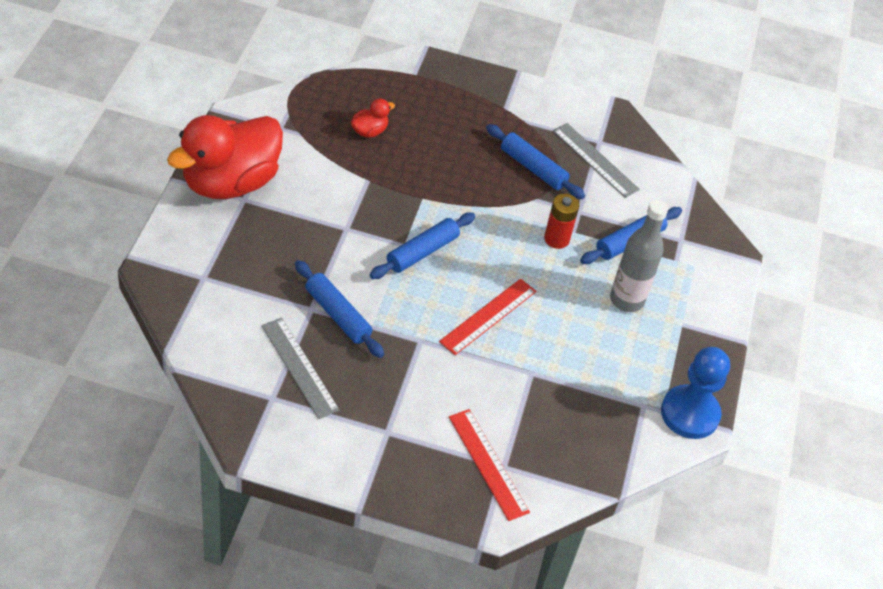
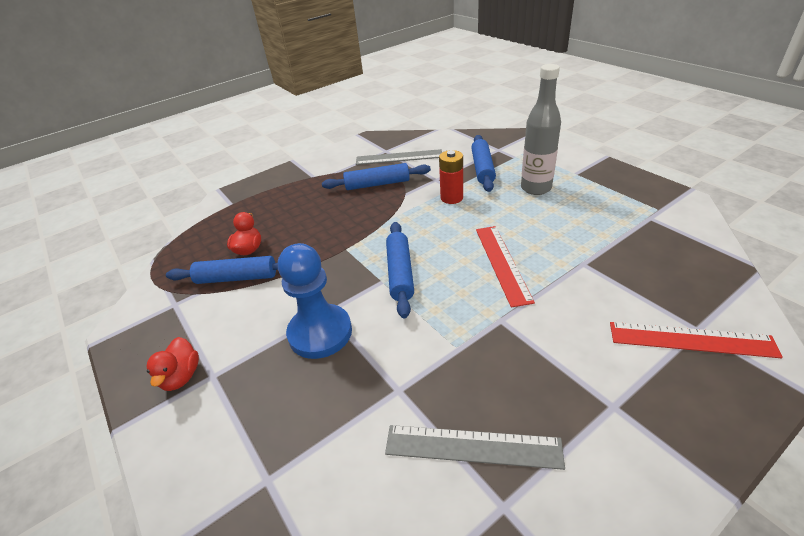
camera: 40 degrees left, 10 degrees down
red duck [167,115,283,199] -> red duck [146,337,199,391], size x0.40
blue rolling pin [295,260,384,358] -> blue rolling pin moved to [166,256,278,284]
blue pawn [661,347,730,439] -> blue pawn moved to [278,243,352,359]

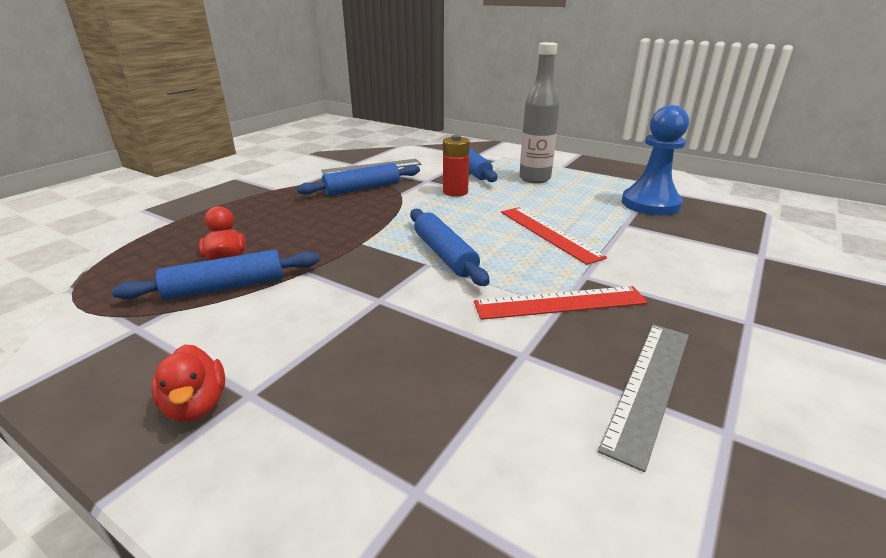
camera: 25 degrees left, 10 degrees down
blue pawn [278,243,352,359] -> blue pawn moved to [622,105,689,215]
grey ruler [385,425,565,470] -> grey ruler turned 45 degrees counterclockwise [598,324,689,472]
red ruler [610,322,783,358] -> red ruler moved to [474,286,648,320]

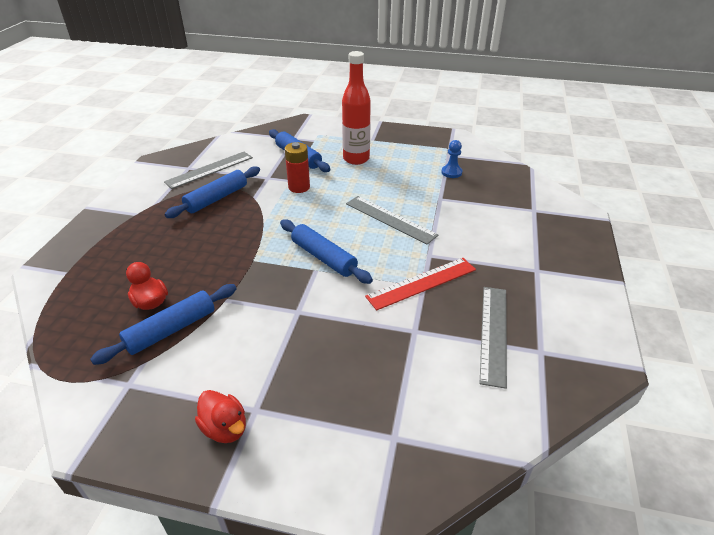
camera: 20 degrees left, 10 degrees up
red ruler [501,207,607,265] -> grey ruler [346,196,439,244]
grey bottle [519,42,560,183] -> red bottle [342,51,371,165]
blue pawn [622,105,689,215] -> blue pawn [441,140,463,178], size x0.48

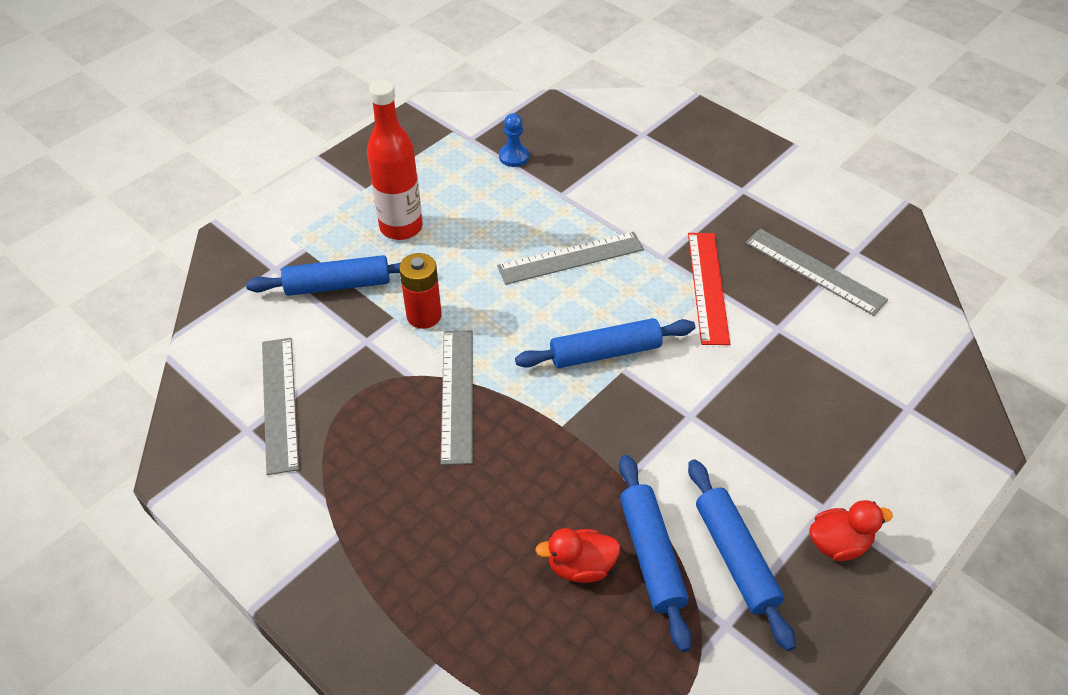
camera: 60 degrees left, 10 degrees up
blue rolling pin [165,166,260,218] -> blue rolling pin moved to [688,459,796,651]
none -> grey ruler [441,330,473,465]

